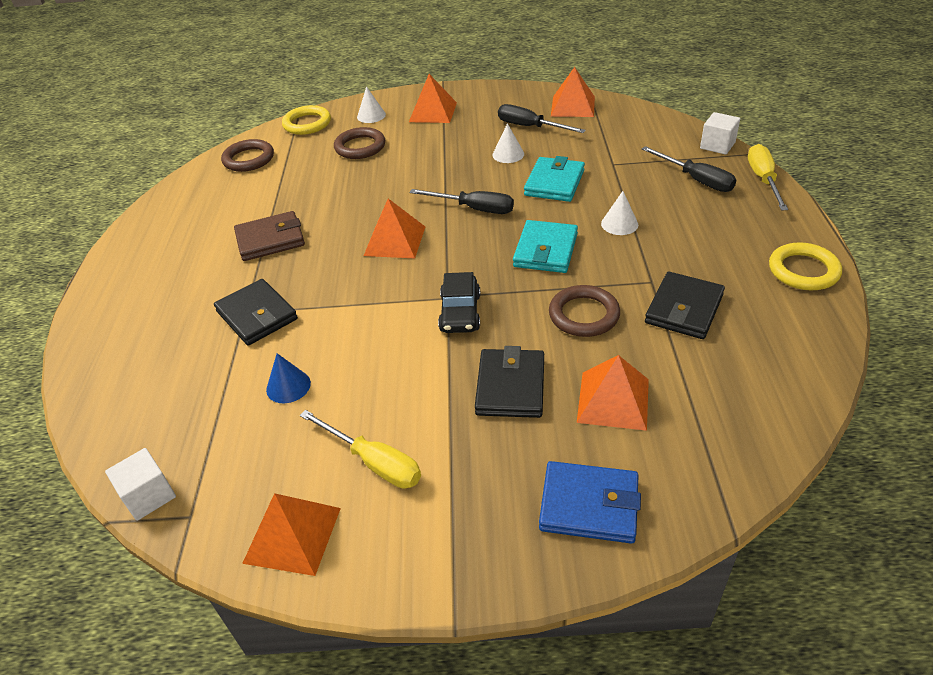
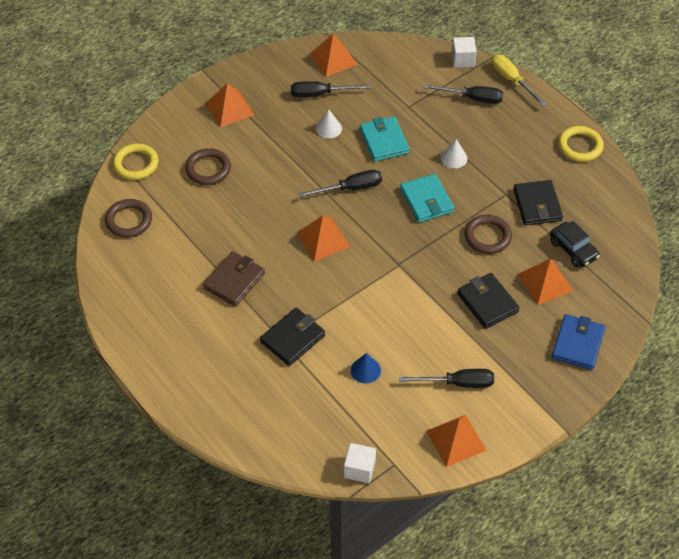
camera: 40 degrees left, 10 degrees up
black wallet [214,279,298,346] -> black wallet turned 60 degrees counterclockwise [260,308,325,366]
yellow screwdriver [300,410,421,489] -> black screwdriver [399,369,494,388]
white cone [357,86,386,123] -> none
black car [438,272,480,333] -> black car moved to [550,221,600,267]
blue wallet [539,461,641,544] -> blue wallet turned 45 degrees counterclockwise [552,314,605,370]

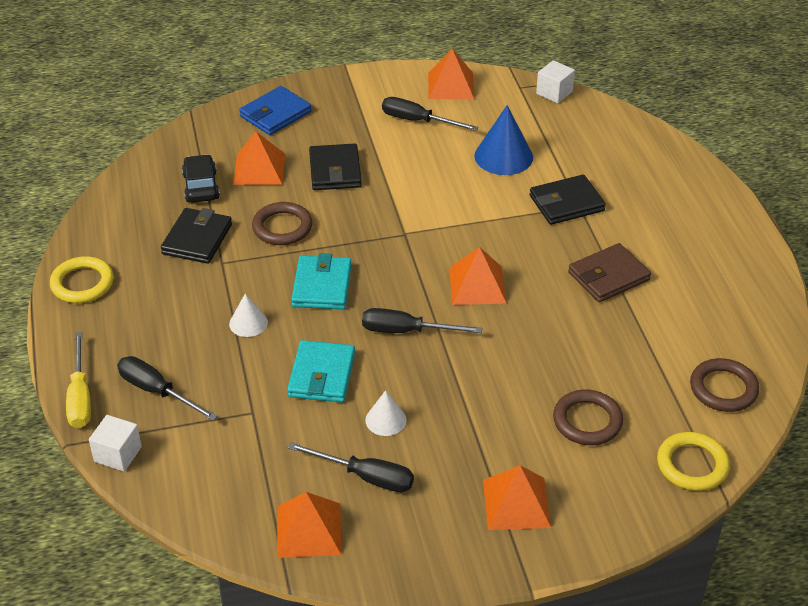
camera: 155 degrees left, 10 degrees down
blue cone [351,353,381,384] -> blue cone [474,105,533,175], size x1.74

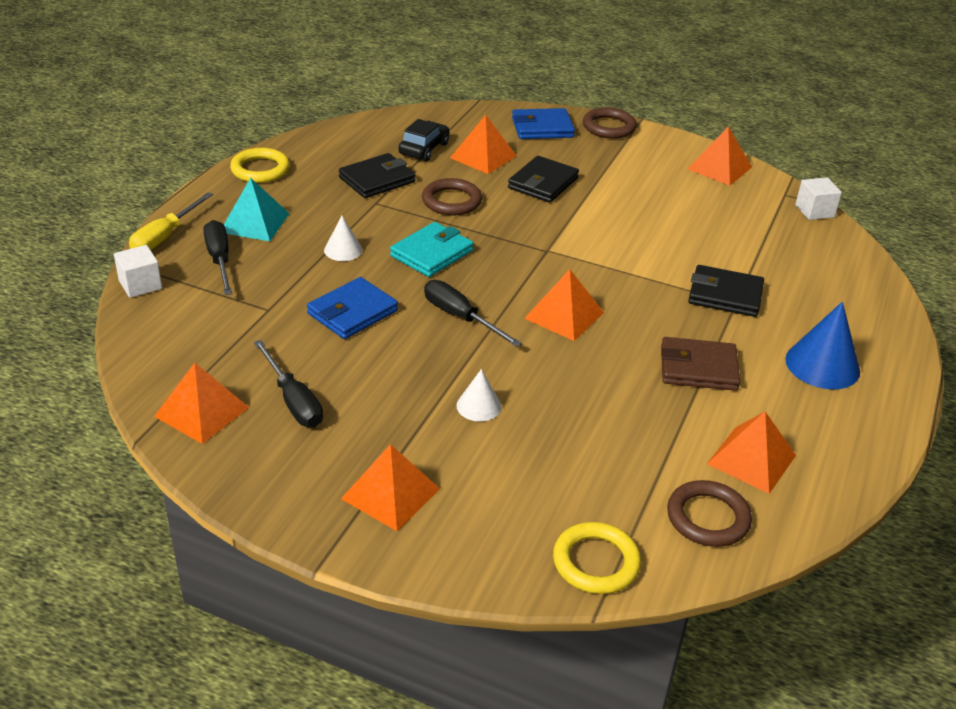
camera: 35 degrees right, 5 degrees down
turquoise wallet [287,340,355,403] -> blue wallet [307,277,398,339]
white cone [365,390,407,436] -> white cone moved to [456,369,502,422]
black screwdriver [382,97,479,131] -> none
blue cone [474,105,533,175] -> blue cone moved to [785,302,860,389]
brown ring [553,390,623,445] -> brown ring moved to [583,107,637,139]
none -> turquoise pyramid [224,178,290,241]
none -> orange pyramid [707,411,796,494]

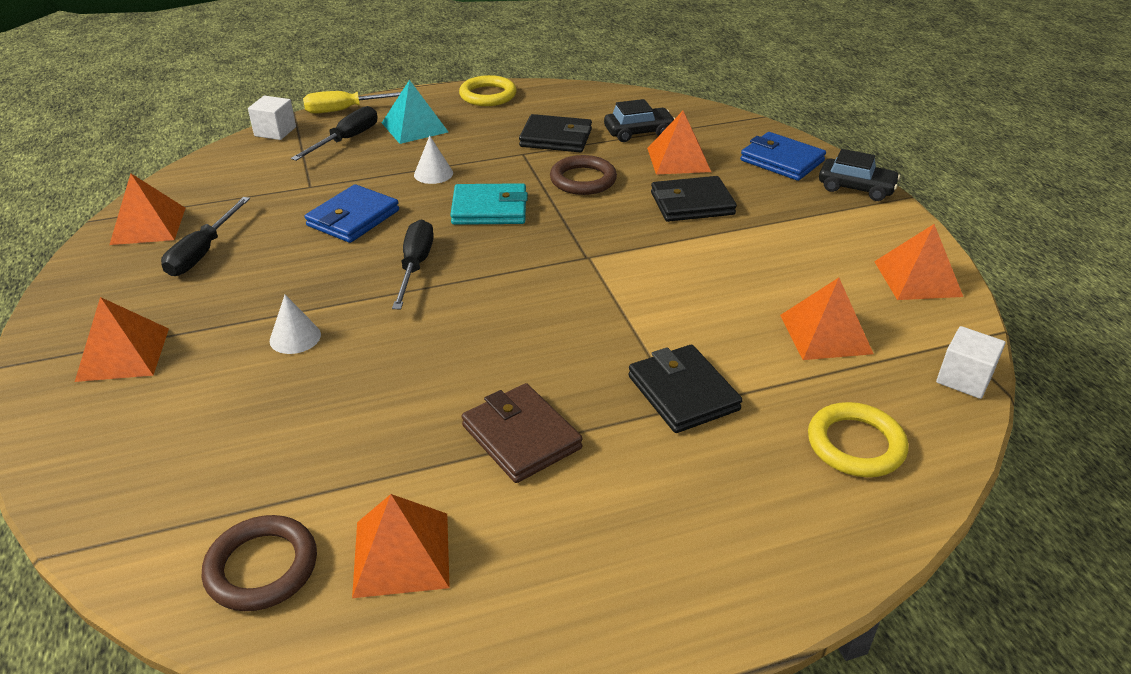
camera: 50 degrees right, 0 degrees up
blue wallet [307,277,398,339] -> blue wallet turned 60 degrees counterclockwise [305,184,399,243]
orange pyramid [524,269,604,341] -> orange pyramid moved to [780,278,874,360]
yellow ring [553,522,641,594] -> yellow ring moved to [808,402,908,477]
brown ring [583,107,637,139] -> black car [819,149,900,201]
blue cone [785,302,860,389] -> none

